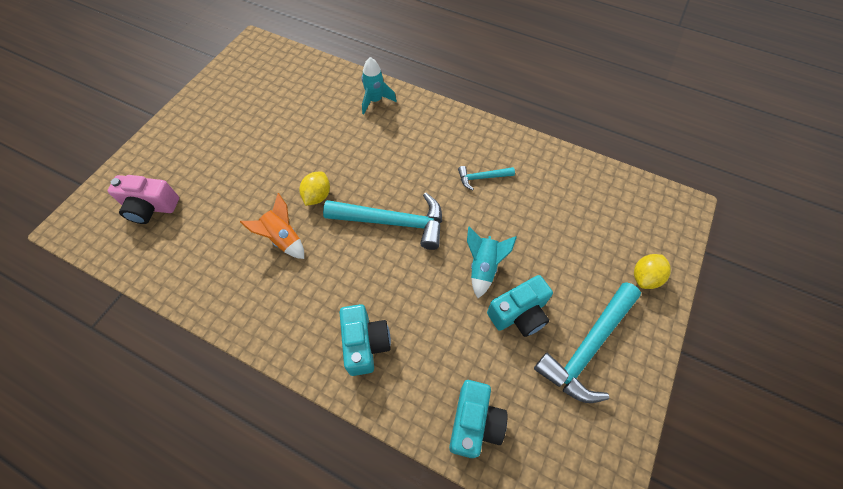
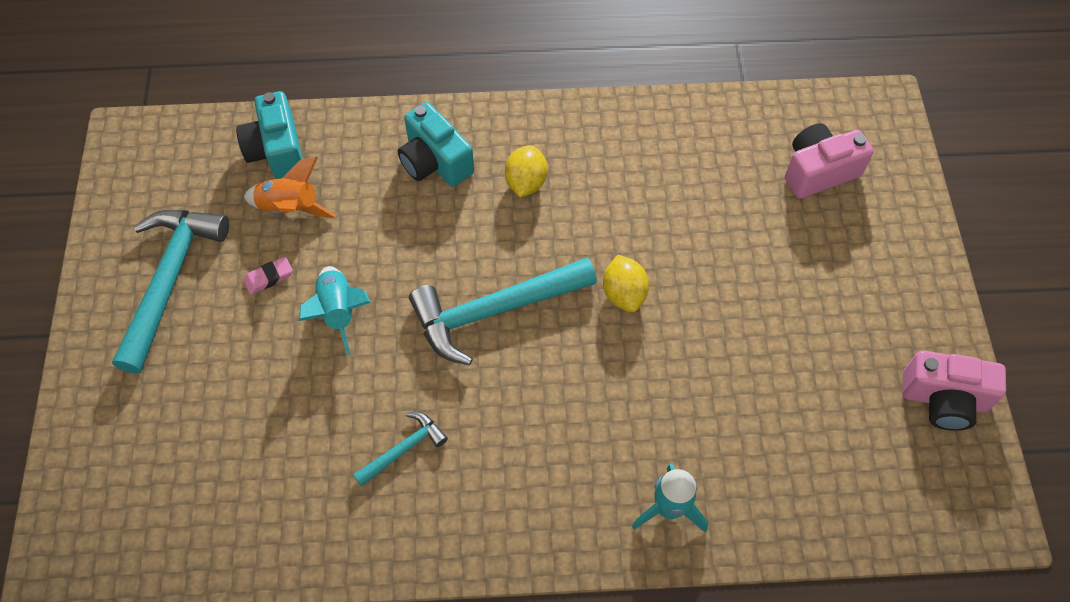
camera: 150 degrees right, 0 degrees up
orange rocket [240,193,304,259] -> orange rocket moved to [244,157,336,218]
turquoise camera [487,275,553,337] -> pink eraser [243,257,293,295]
yellow lemon [634,254,671,289] -> yellow lemon moved to [505,145,547,197]
none -> pink camera [903,350,1006,431]

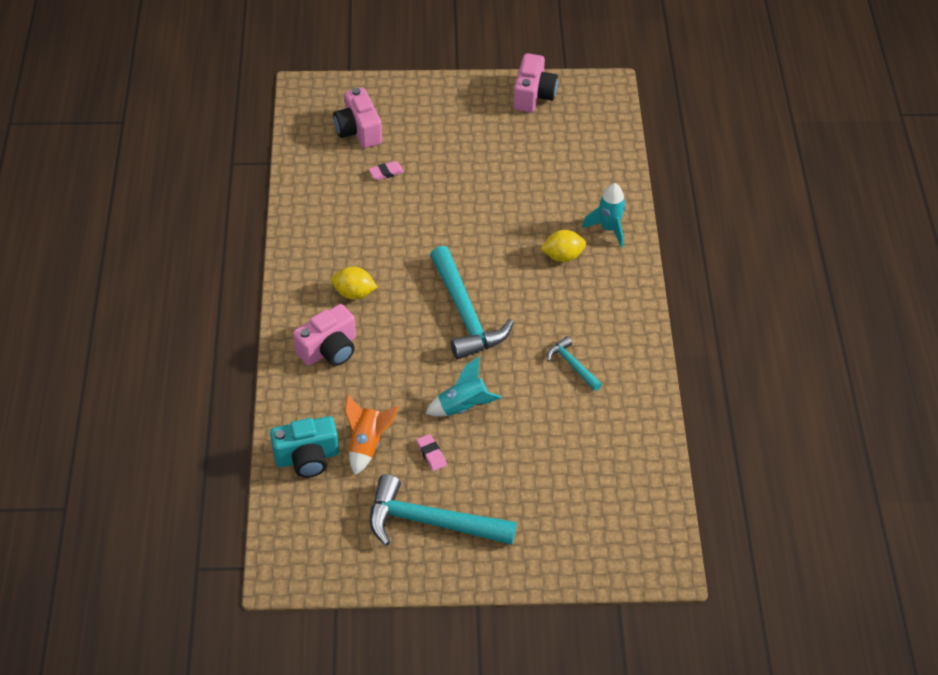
camera: 90 degrees left, 10 degrees down
turquoise camera [398,102,474,187] -> pink camera [293,304,356,366]
yellow lemon [603,255,649,312] -> yellow lemon moved to [541,230,586,262]
none -> pink eraser [369,161,404,180]

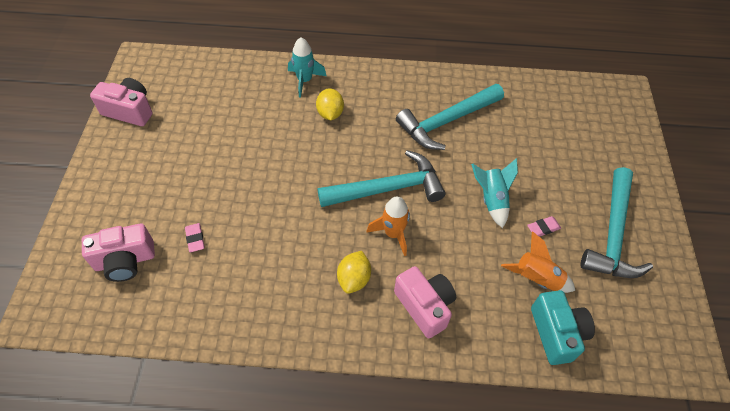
camera: 85 degrees left, 5 degrees up
turquoise hammer [547,336,602,391] -> turquoise hammer [396,84,504,150], size x2.03
none -> orange rocket [366,196,410,256]

